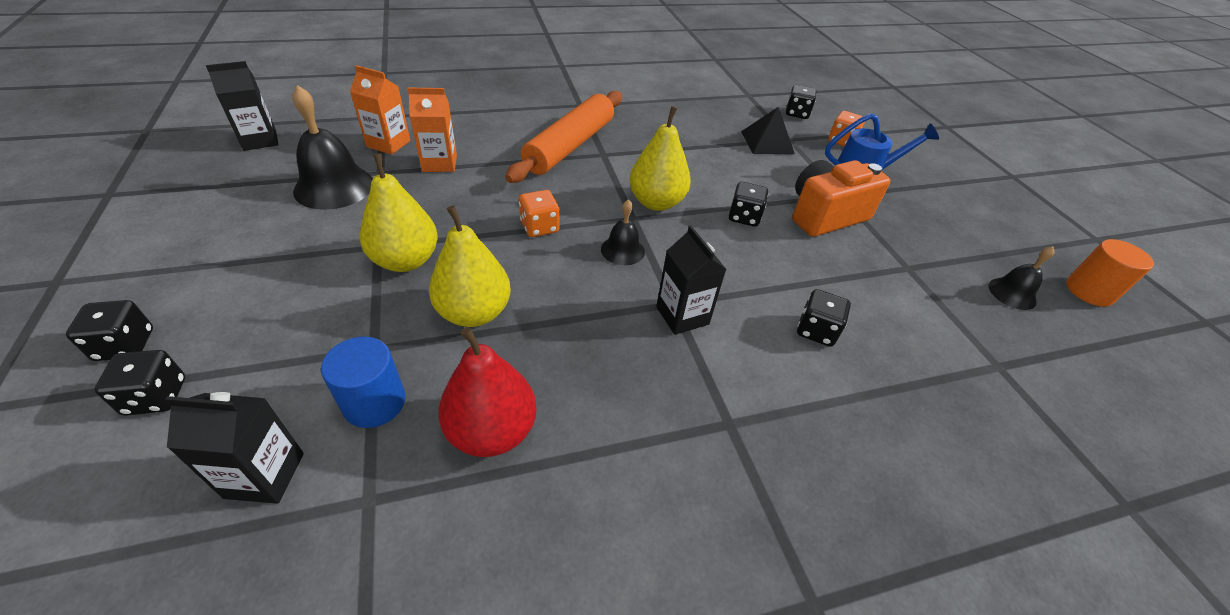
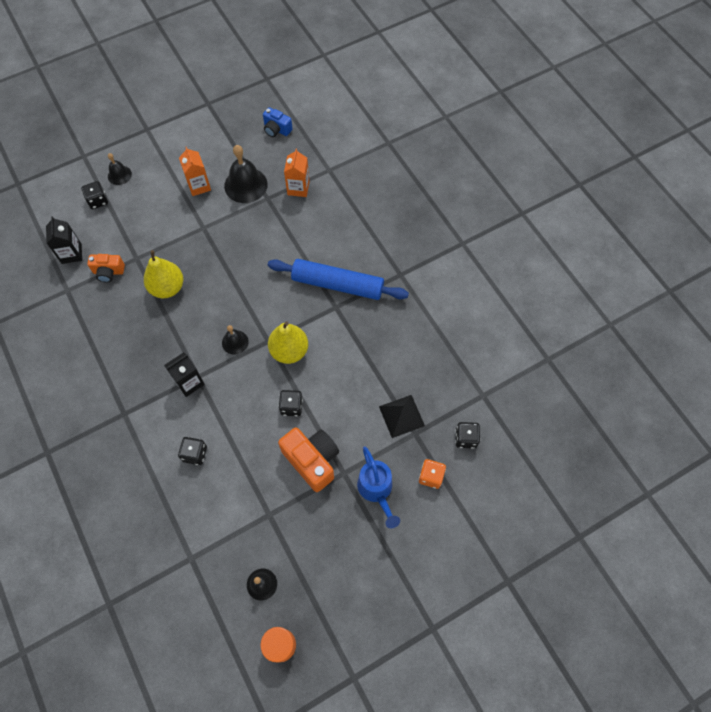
camera: 80 degrees right, 20 degrees up
black dice [66,300,153,361] -> black bell [108,153,132,185]
black carton [206,61,278,151] -> blue camera [263,107,293,137]
blue cylinder [321,337,406,428] -> orange camera [87,254,125,282]
yellow pear [360,154,438,272] -> none
orange carton [407,88,457,172] -> orange carton moved to [179,147,211,196]
red pear [438,327,537,457] -> none
orange rolling pin [505,91,622,183] -> blue rolling pin [268,259,409,300]
orange dice [519,190,559,237] -> none

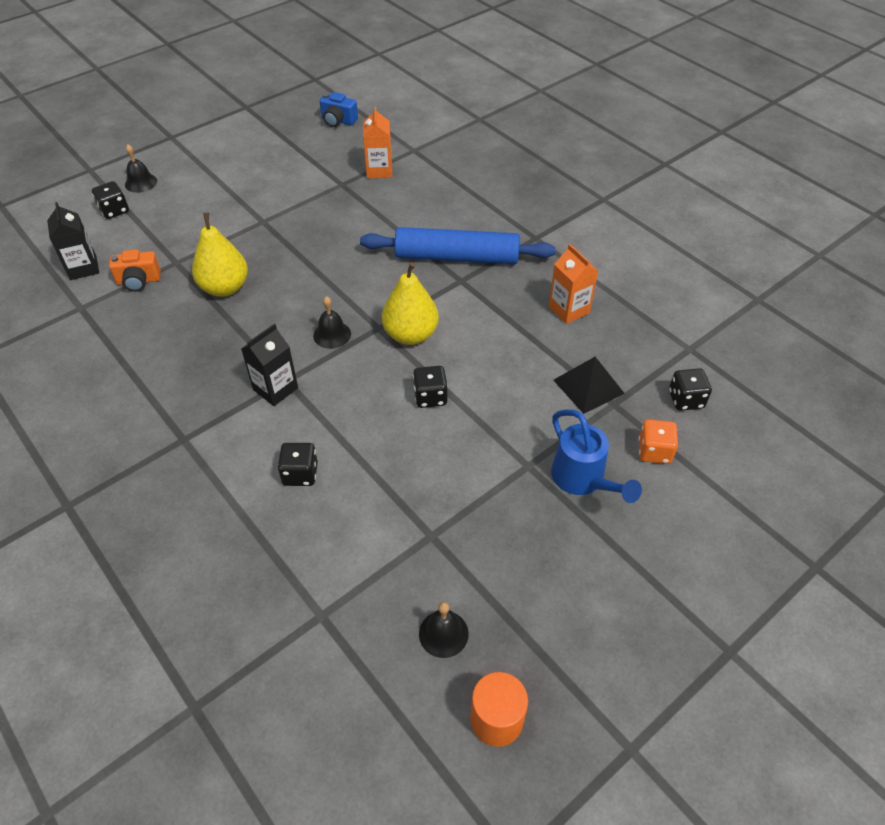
camera: 10 degrees left, 15 degrees down
orange carton [179,147,211,196] -> orange carton moved to [549,244,598,324]
black bell [224,145,268,203] -> none
orange camera [278,428,339,492] -> none

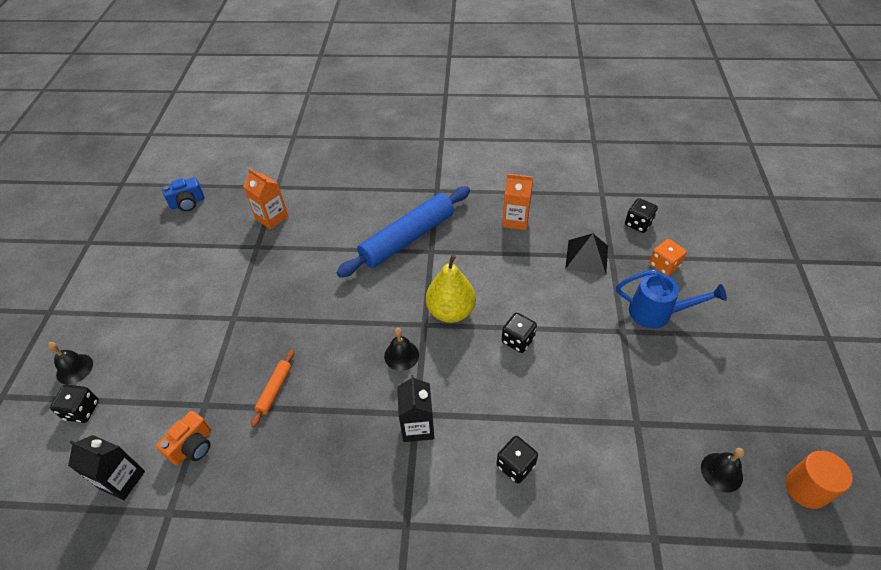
camera: 45 degrees left, 0 degrees up
yellow pear [192,212,248,297] -> orange rolling pin [251,350,294,427]

